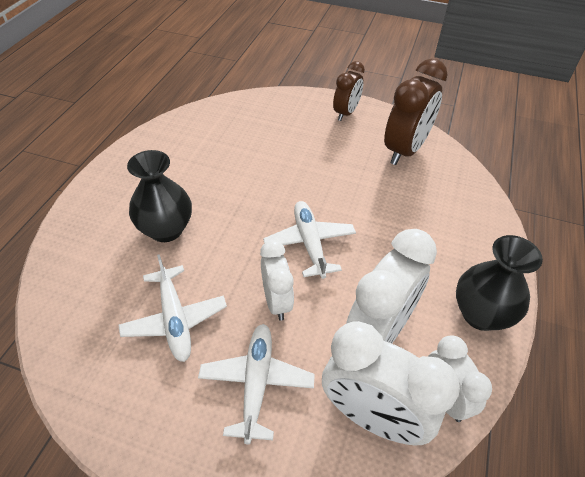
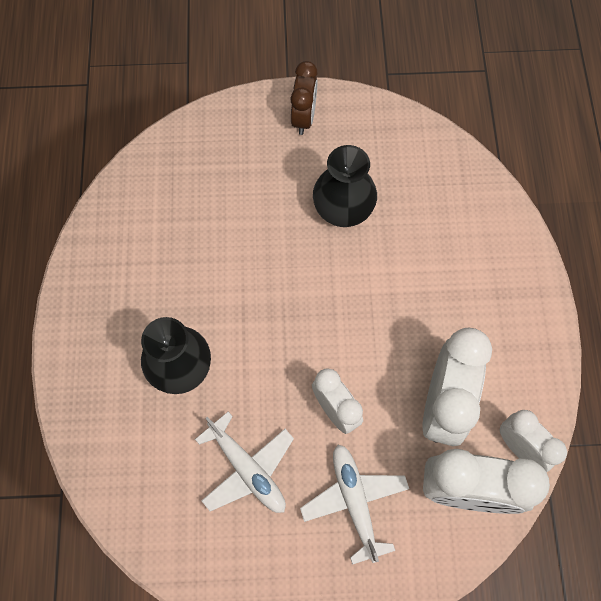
camera: 20 degrees left, 20 degrees up
white plane [263,201,356,279] -> none
brown clock [384,59,447,165] -> none
black vase [456,235,543,331] -> black vase moved to [313,145,377,227]

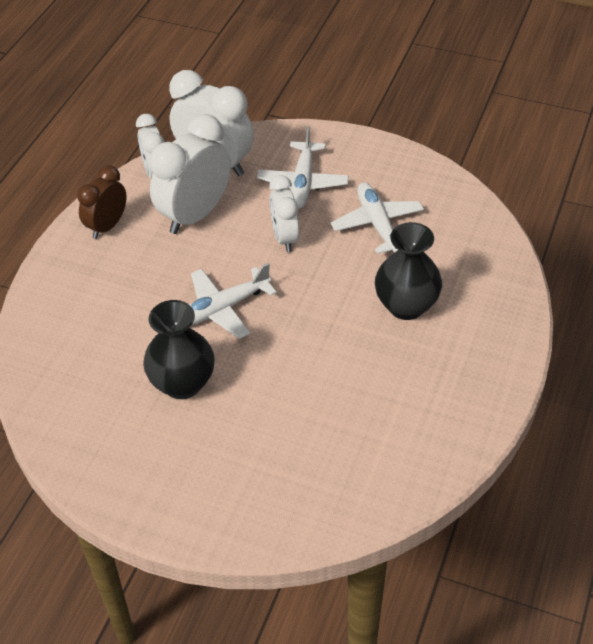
camera: 155 degrees left, 20 degrees down
brown clock [290,61,318,135] -> brown clock moved to [77,165,127,239]
none -> white plane [189,263,277,339]

